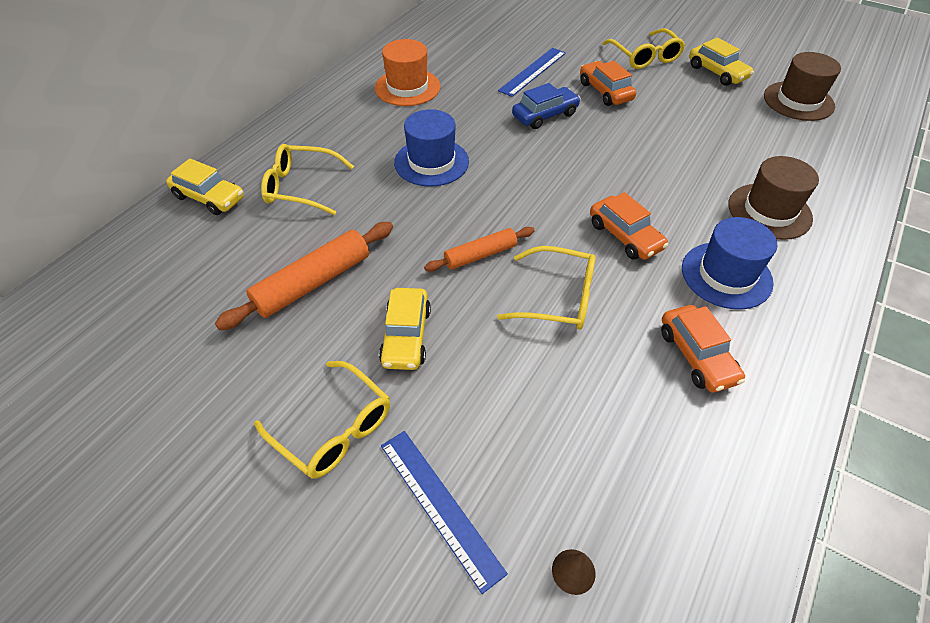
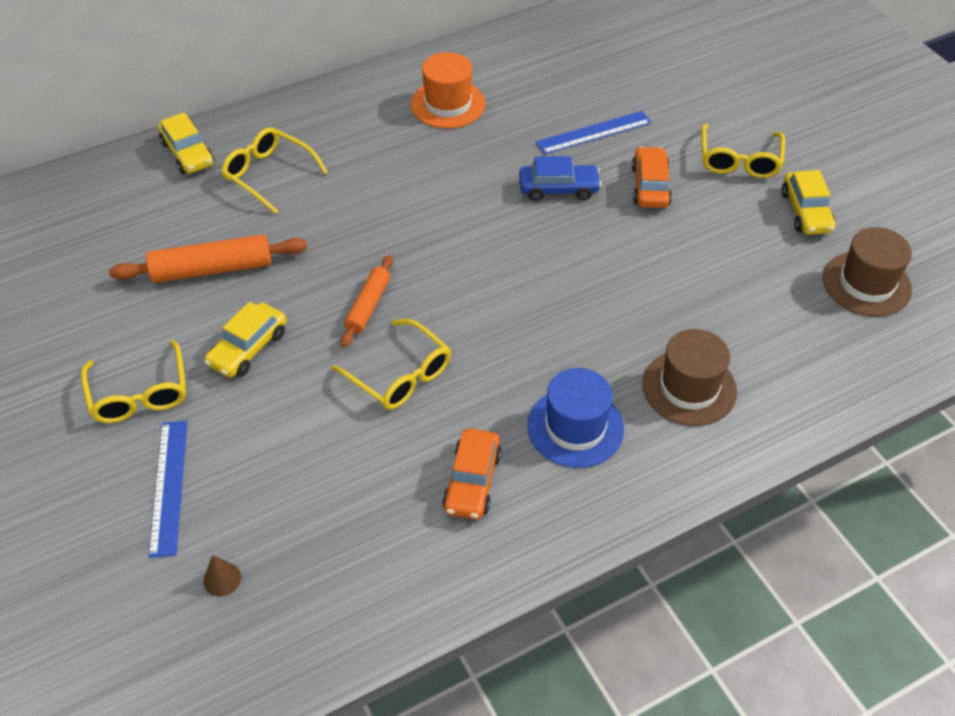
camera: 30 degrees right, 0 degrees up
blue hat [394,109,469,187] -> none
orange rolling pin [424,227,535,272] -> orange rolling pin turned 75 degrees counterclockwise [341,255,393,347]
orange car [590,192,669,260] -> none

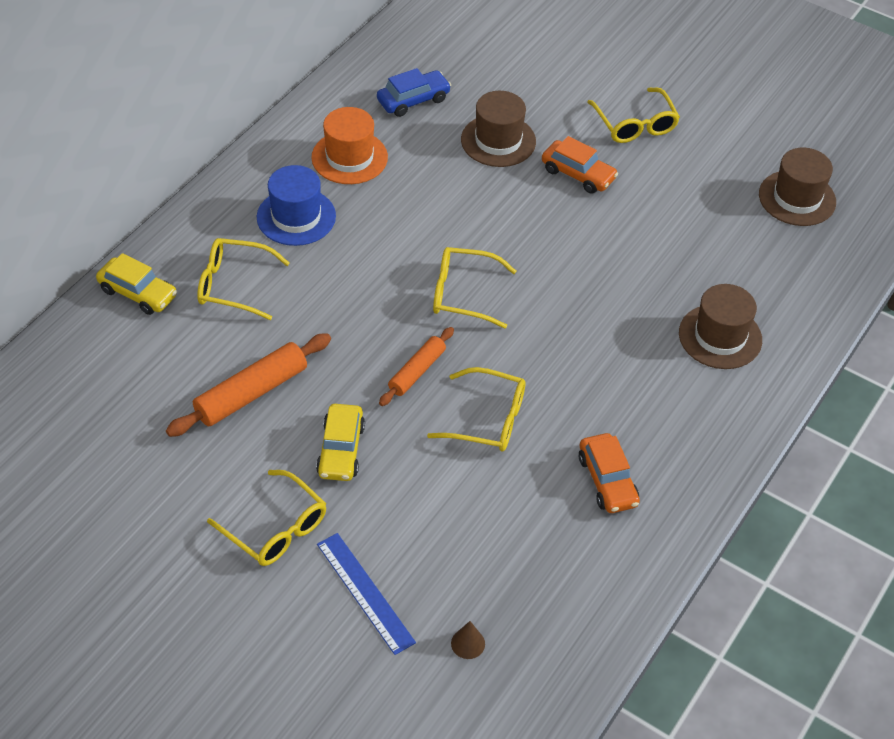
camera: 30 degrees left, 0 degrees up
orange rolling pin [341,255,393,347] -> orange rolling pin turned 45 degrees clockwise [379,327,454,406]
blue car [519,156,601,201] -> blue car moved to [377,68,451,117]
blue hat [527,368,624,468] -> blue hat moved to [257,165,336,246]
blue ruler [536,111,652,155] -> brown hat [461,91,536,167]
orange car [632,146,672,208] -> orange car turned 150 degrees clockwise [542,136,618,194]
yellow car [781,170,836,235] -> none
none -> yellow glasses [433,247,516,329]

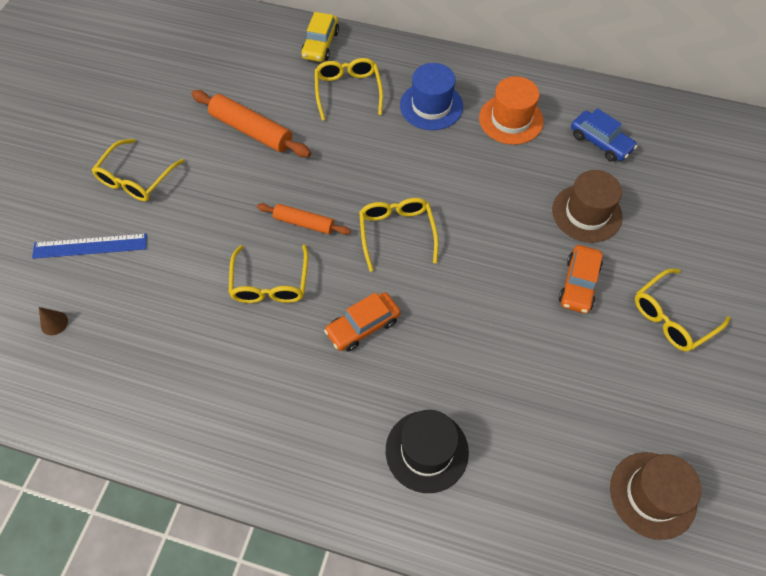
camera: 75 degrees right, 10 degrees up
yellow car [316,404,365,481] -> none
blue ruler [317,533,416,655] -> blue ruler turned 45 degrees clockwise [32,233,147,259]
orange car [579,433,640,513] -> orange car moved to [324,292,401,352]
brown hat [679,284,762,369] -> black hat [386,410,469,493]

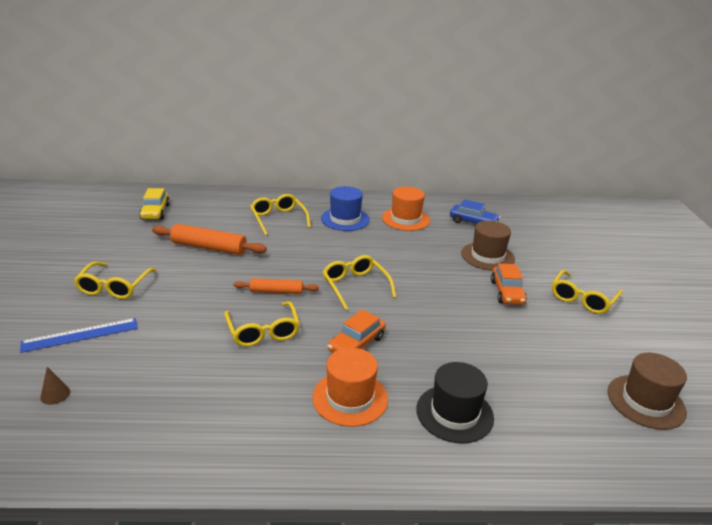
camera: 20 degrees left, 30 degrees down
yellow car [301,12,339,62] -> yellow car moved to [139,188,170,220]
none -> orange hat [312,348,388,427]

